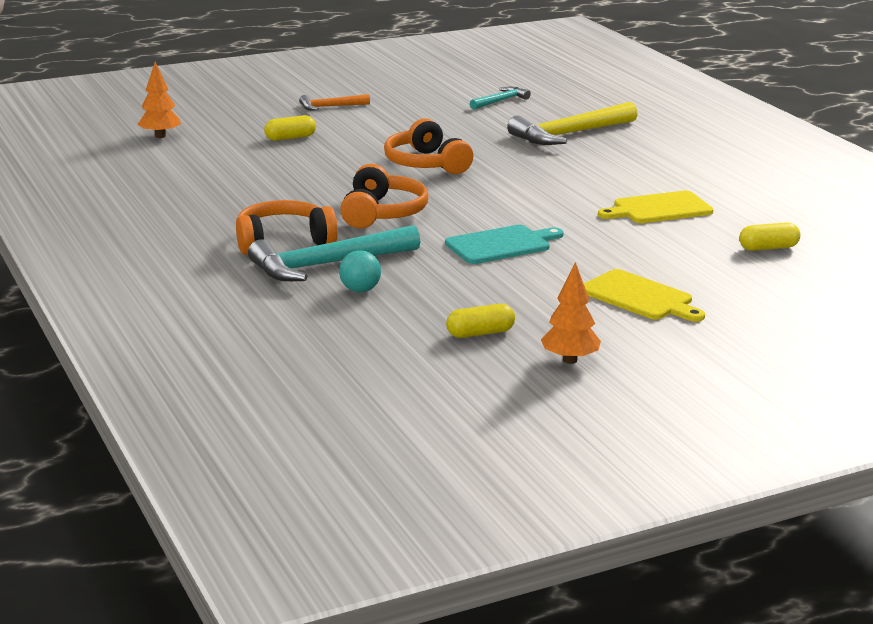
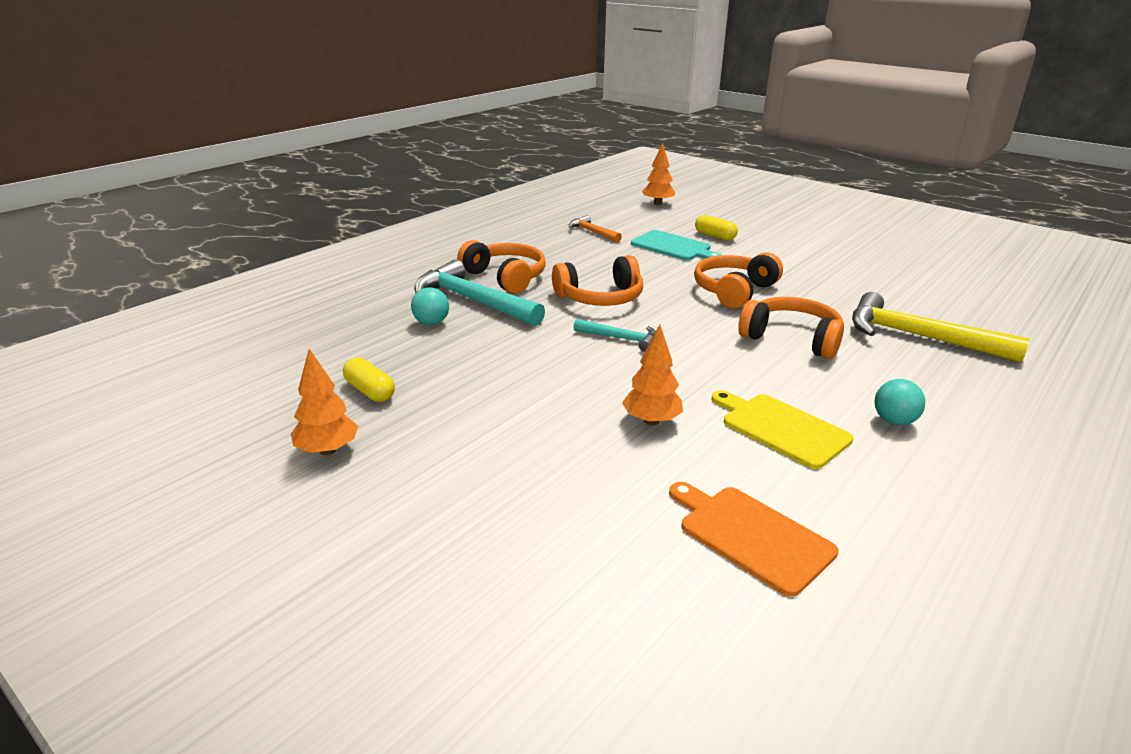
camera: 65 degrees right, 5 degrees up
orange hammer [299,94,370,110] -> orange hammer moved to [569,215,622,242]
turquoise cutting board [445,225,564,264] -> turquoise cutting board moved to [631,230,721,260]
turquoise hammer [470,87,531,110] -> turquoise hammer moved to [573,319,656,352]
yellow cutting board [584,269,705,322] -> none
yellow capsule [739,222,800,251] -> orange cutting board [669,482,839,597]
none -> orange tree [622,324,683,425]
none -> orange headphones [738,297,844,359]
none -> turquoise ball [875,379,925,425]

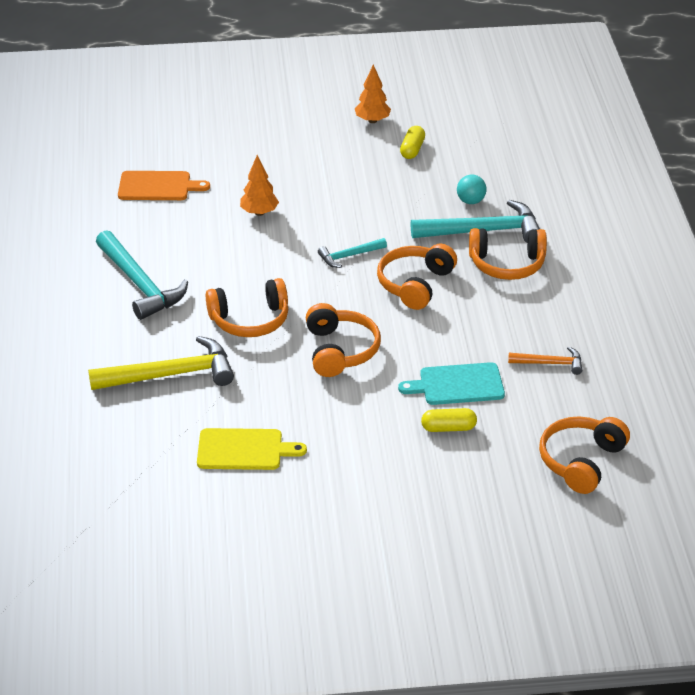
camera: 135 degrees right, 10 degrees up
yellow capsule [343,357,395,402] -> yellow capsule turned 75 degrees counterclockwise [400,126,425,159]
orange tree [642,143,675,205] -> orange headphones [539,417,630,494]
yellow cutting board [711,390,854,469] -> yellow cutting board moved to [197,428,307,470]
turquoise ball [875,379,925,425] -> turquoise hammer [96,230,188,320]

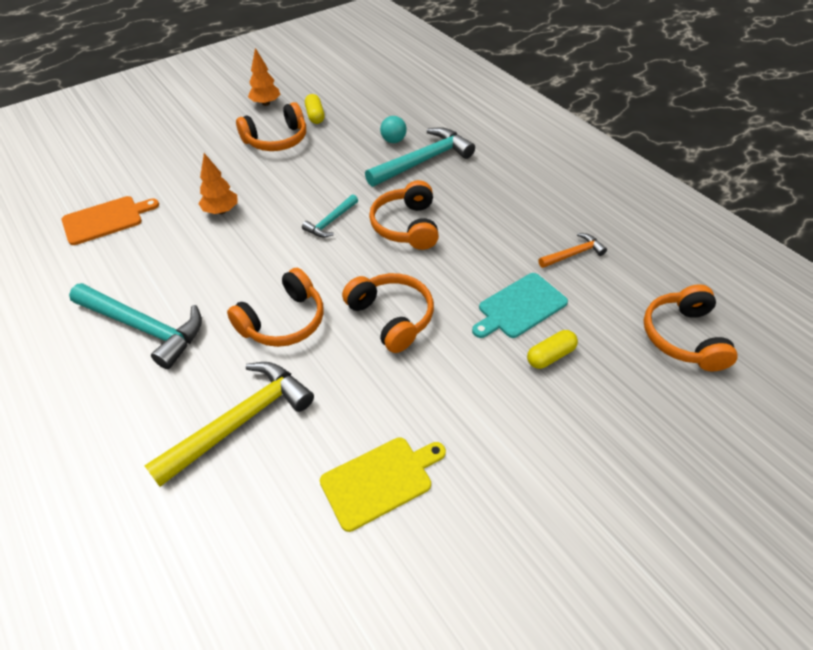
camera: 30 degrees left, 10 degrees up
orange headphones [469,228,547,280] -> orange headphones moved to [236,102,306,151]

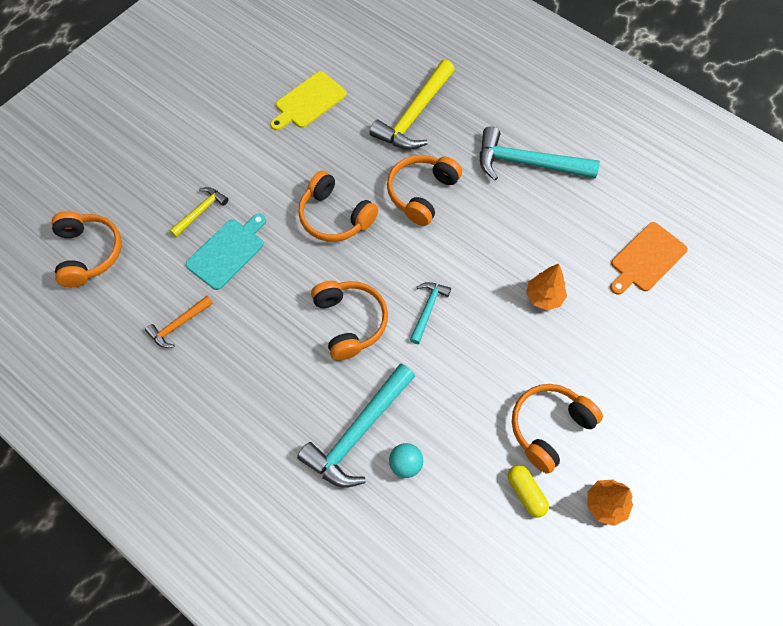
camera: 165 degrees right, 15 degrees up
yellow capsule [527,330,578,369] -> yellow hammer [170,187,229,237]

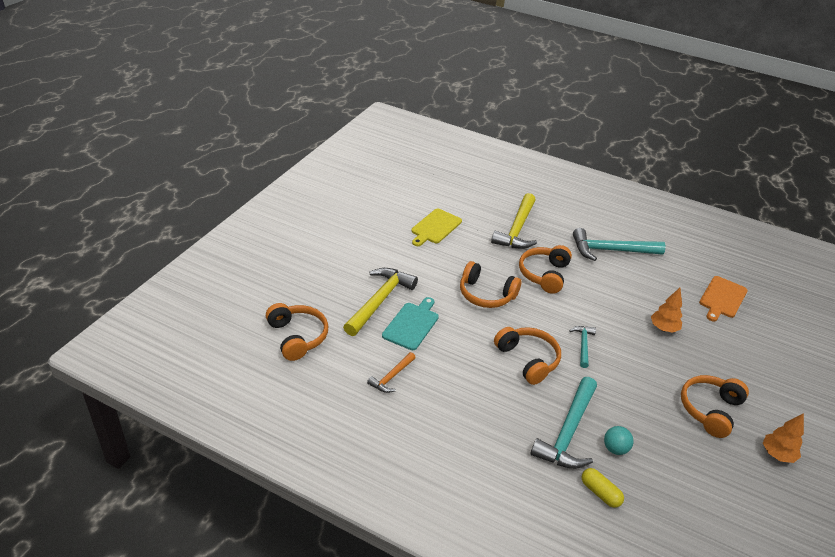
camera: 15 degrees left, 25 degrees down
yellow hammer [170,187,229,237] -> yellow hammer [343,268,418,336], size x1.90
yellow capsule [508,465,549,517] -> yellow capsule moved to [582,468,624,508]

